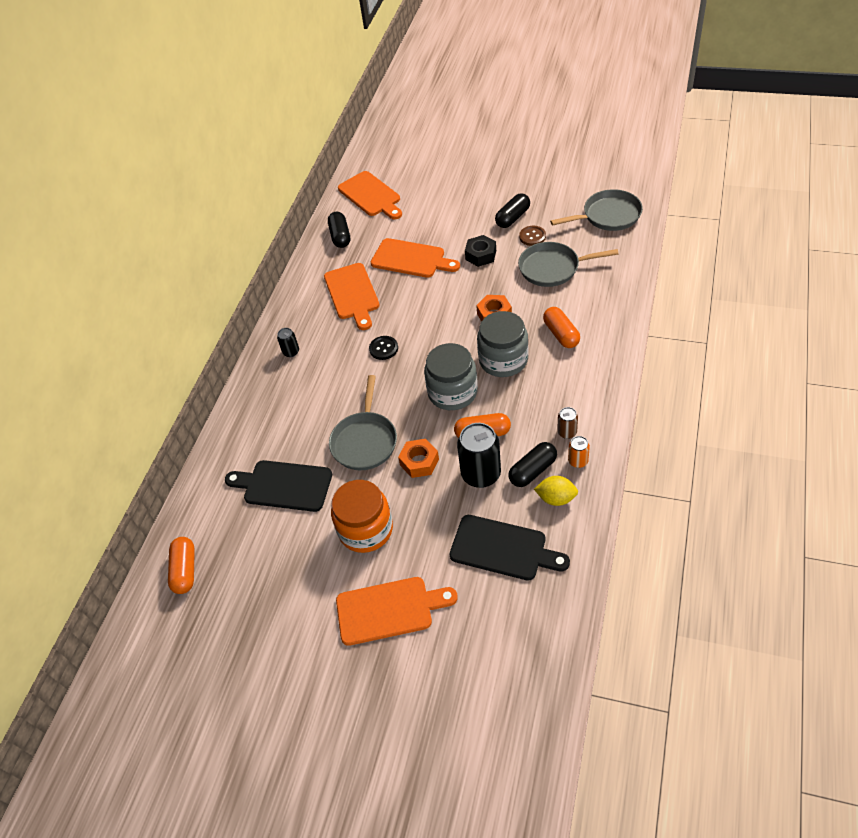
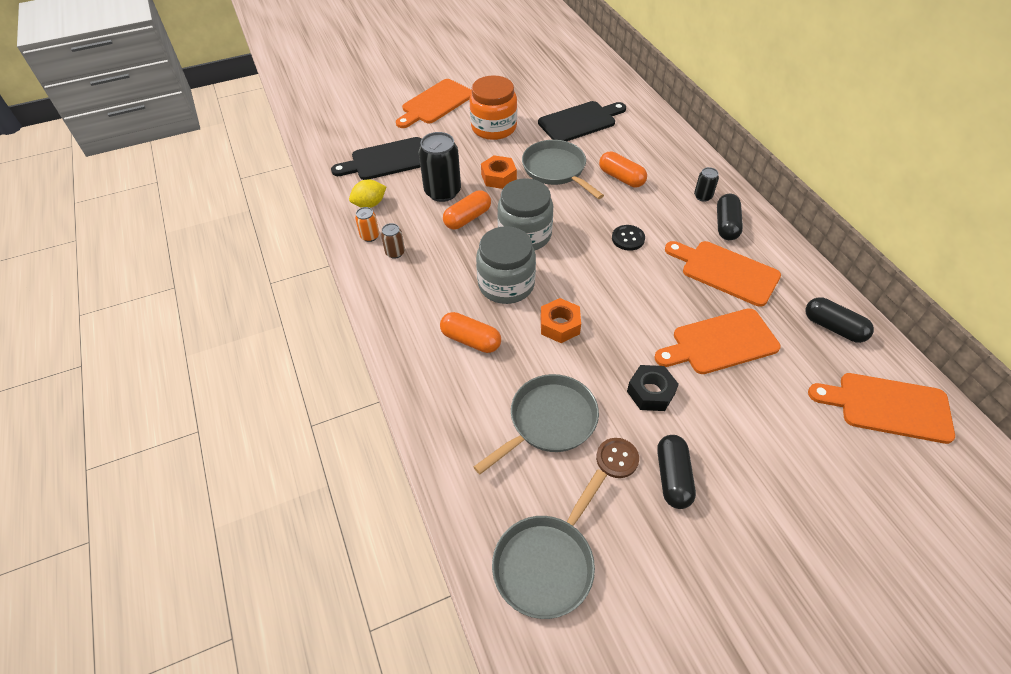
camera: 135 degrees right, 0 degrees up
orange capsule [168,537,195,594] -> orange capsule moved to [599,151,647,187]
black capsule [509,442,557,487] -> black capsule moved to [717,194,743,240]

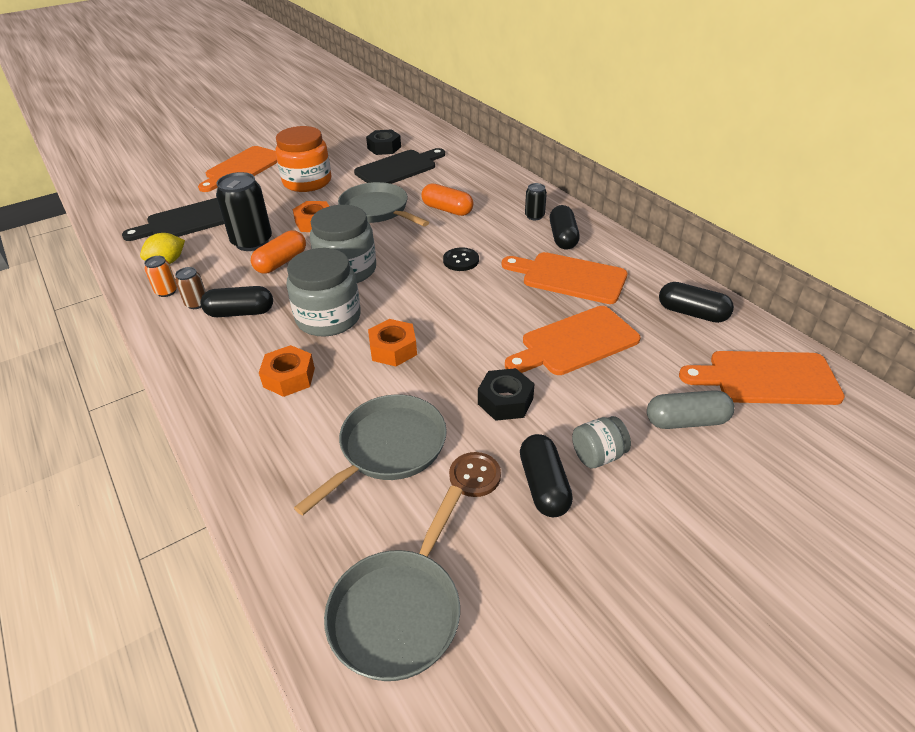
camera: 10 degrees left, 10 degrees down
orange capsule [440,312,501,353] -> orange nut [259,345,315,397]
none -> black capsule [201,286,273,317]
none -> black nut [366,129,401,155]
none -> grey jar [572,416,631,469]
none -> grey capsule [647,390,734,429]

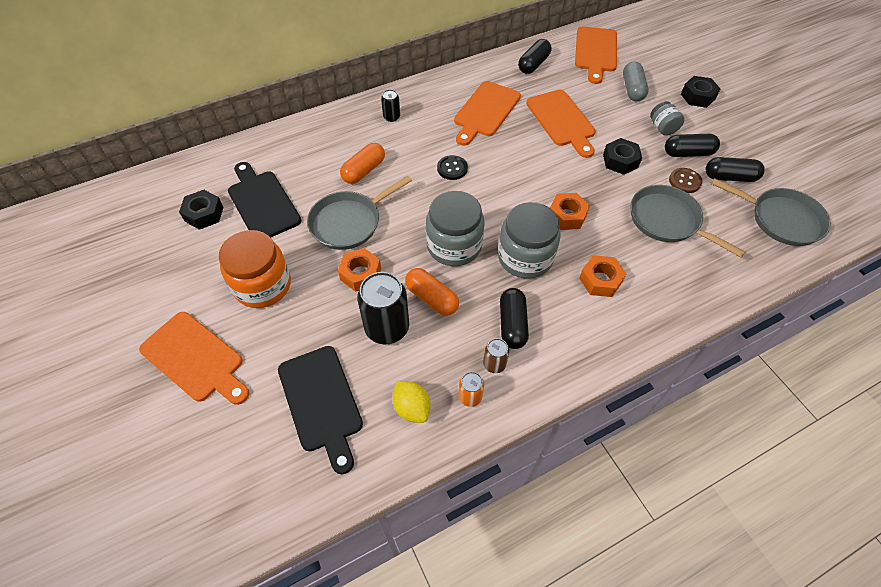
camera: 85 degrees left, 15 degrees up
black capsule [550,205,580,250] -> black capsule moved to [705,157,765,182]
none -> black nut [681,76,720,108]

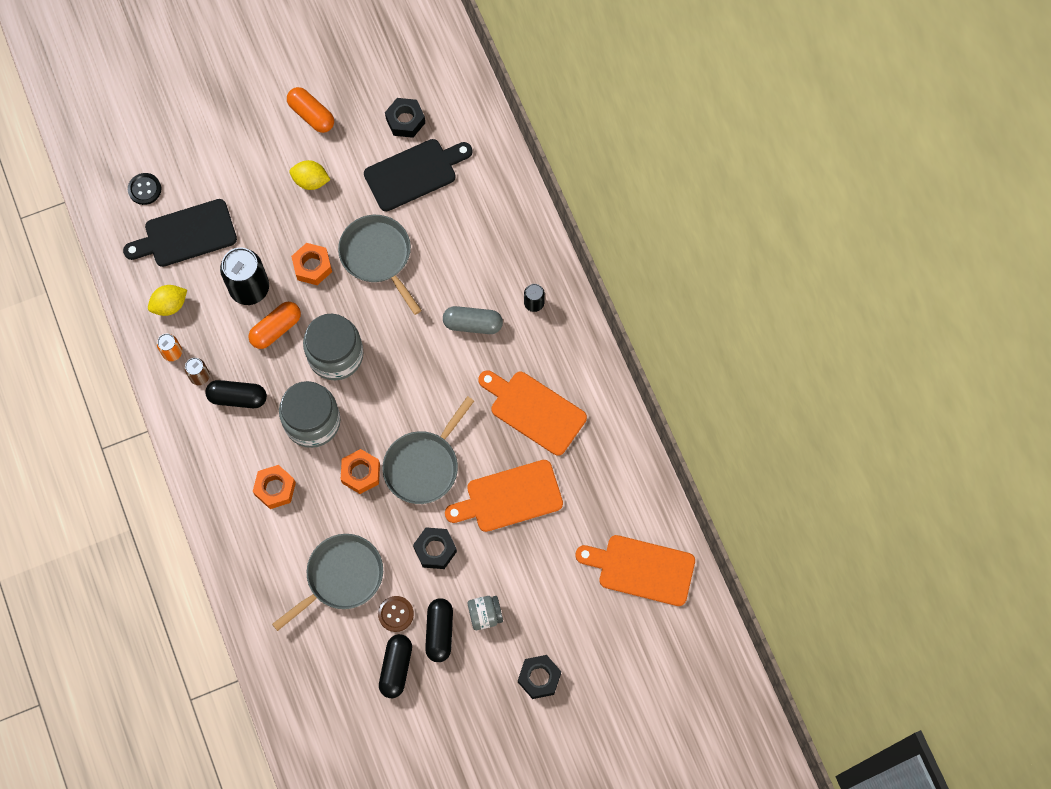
camera: 95 degrees right, 15 degrees up
orange cutting board [139,312,249,405] -> none
orange jar [219,230,291,308] -> yellow lemon [290,160,331,190]
orange capsule [340,143,385,184] -> orange capsule moved to [287,87,334,133]
black button [437,155,468,180] -> black button moved to [128,173,161,205]
black capsule [518,39,551,74] -> none
grey capsule [623,61,649,102] -> grey capsule moved to [443,306,503,334]
grey pan [711,178,831,246] -> grey pan moved to [382,396,474,504]

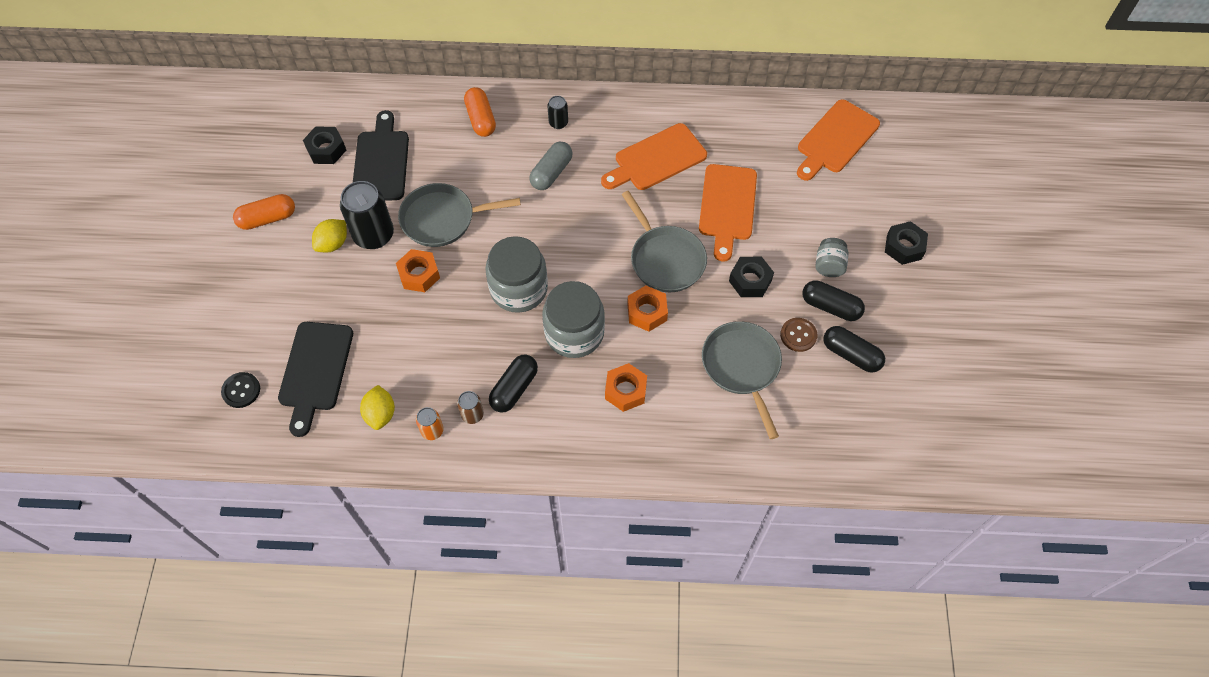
camera: 65 degrees left, 10 degrees down
black can [220,248,269,305] -> black can moved to [340,181,394,249]
orange capsule [248,302,301,349] -> orange capsule moved to [464,87,496,137]

